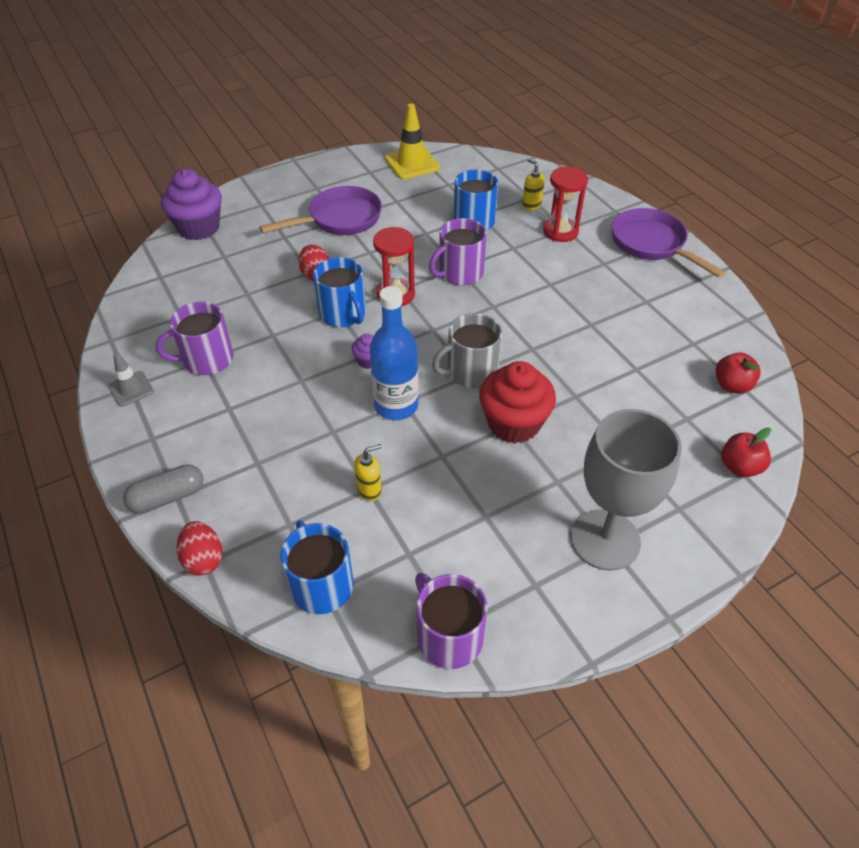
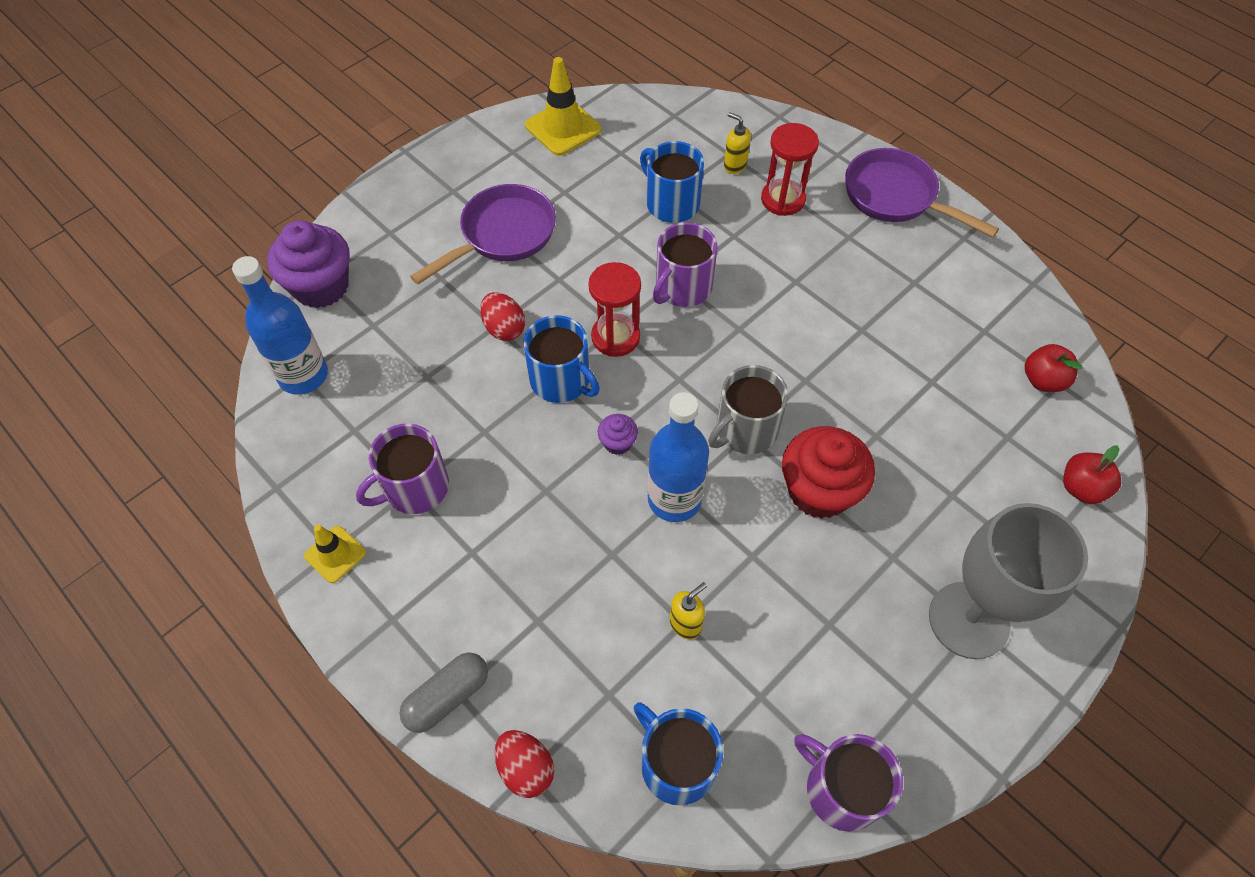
camera: 15 degrees left, 10 degrees up
grey traffic cone [108,352,154,407] -> yellow traffic cone [304,525,366,583]
none -> blue bottle [232,256,328,395]

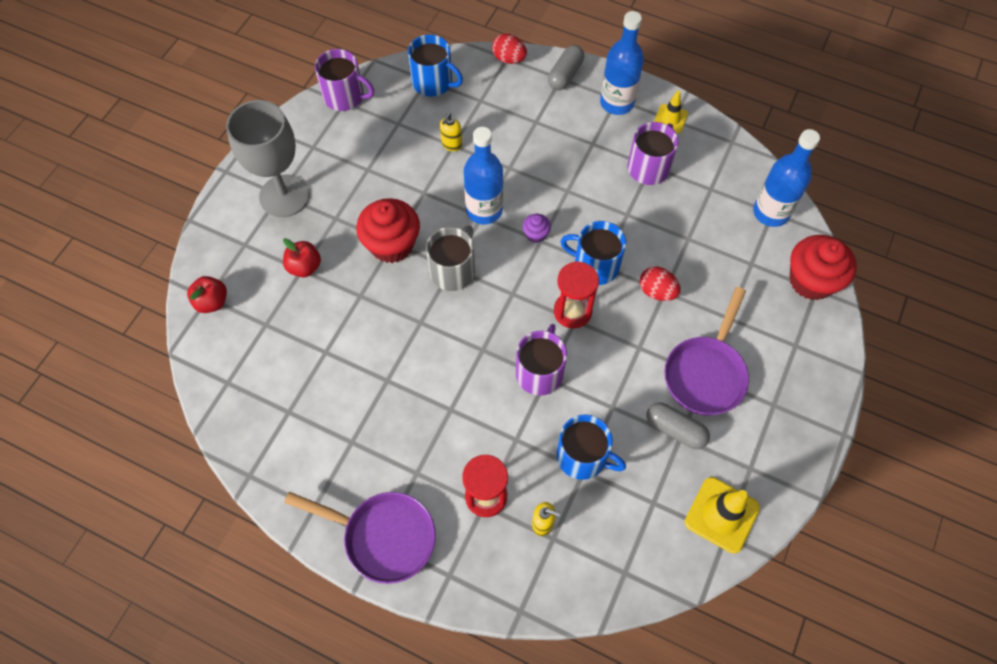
camera: 160 degrees right, 5 degrees up
purple cupcake [267,220,350,308] -> red cupcake [790,235,857,300]
red apple [1025,344,1082,392] -> red apple moved to [283,238,321,277]
none -> blue bottle [600,11,644,115]
none -> grey capsule [647,402,710,449]

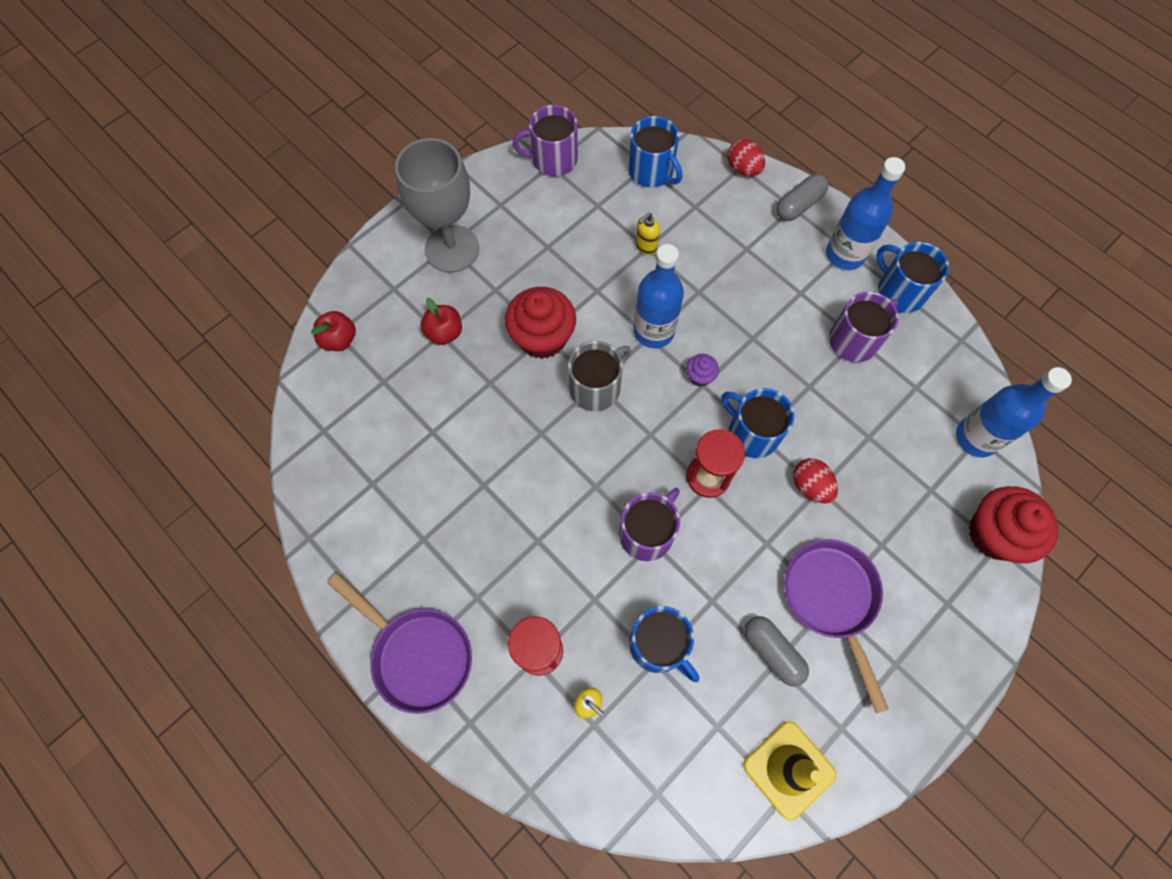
camera: 20 degrees right, 5 degrees up
purple mug [315,49,374,111] -> purple mug turned 135 degrees clockwise [512,105,578,176]
yellow traffic cone [654,91,688,133] -> blue mug [876,242,949,313]
purple pan [664,287,749,415] -> purple pan turned 120 degrees clockwise [784,539,889,713]

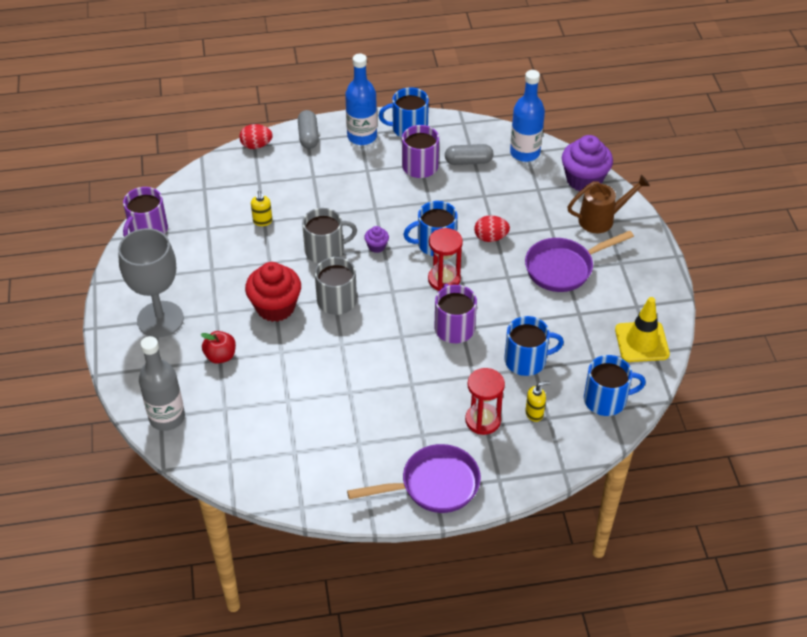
camera: 55 degrees left, 20 degrees down
red apple [311,311,356,351] -> grey bottle [139,336,185,431]
blue mug [628,116,682,187] -> blue mug moved to [584,355,646,416]
blue bottle [634,244,684,348] -> grey mug [302,208,357,263]
grey capsule [744,616,809,687] -> grey capsule moved to [445,144,494,165]
purple pan [784,539,889,713] -> purple pan turned 45 degrees counterclockwise [525,231,634,292]
red cupcake [969,486,1058,563] -> purple cupcake [562,135,613,191]
none -> brown watering can [567,175,650,233]

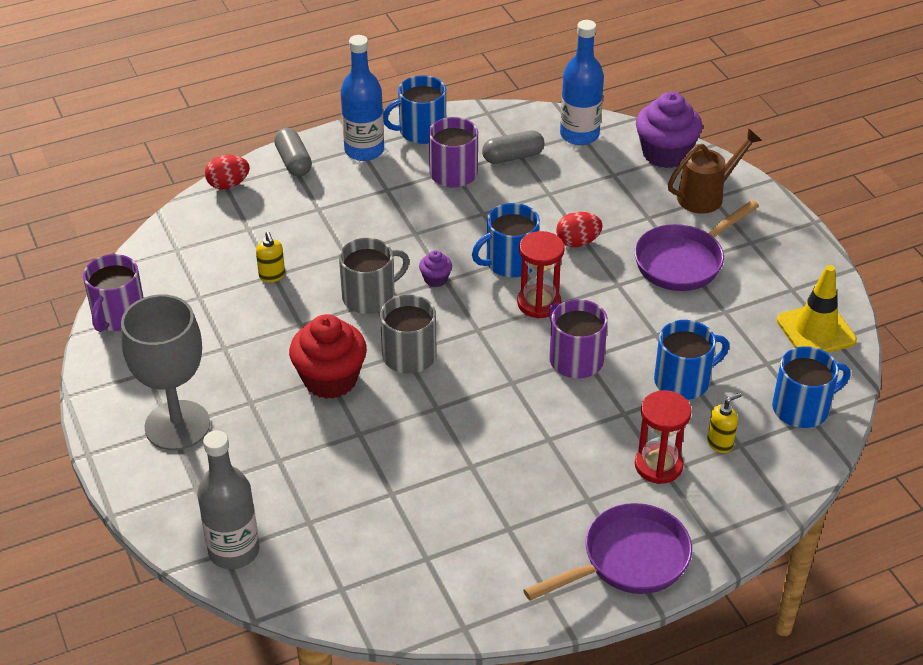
camera: 15 degrees left, 5 degrees down
red apple [201,331,236,364] -> none

